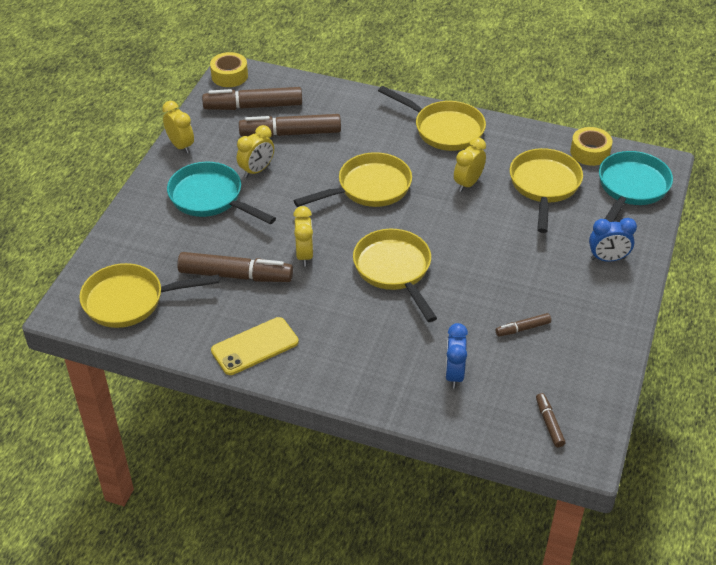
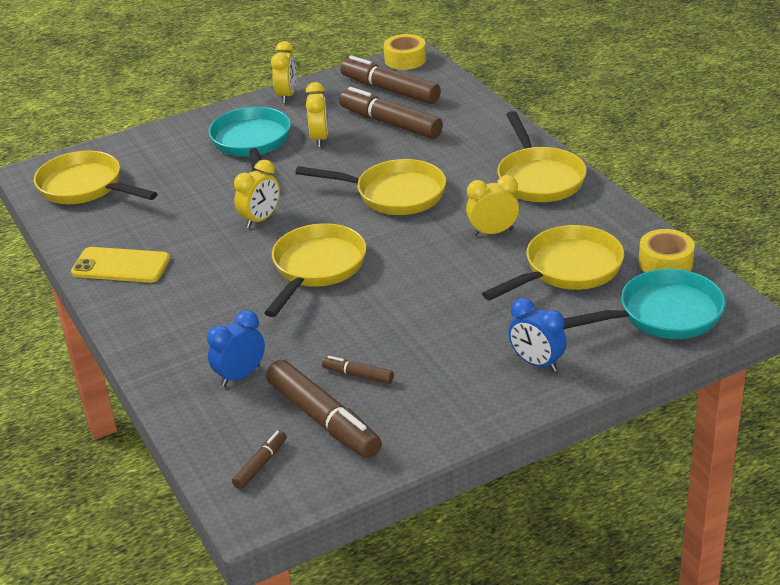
camera: 45 degrees right, 10 degrees down
brown marker [177,252,293,282] -> brown marker moved to [266,360,382,458]
yellow clock [237,125,274,178] -> yellow clock turned 90 degrees counterclockwise [306,82,328,147]

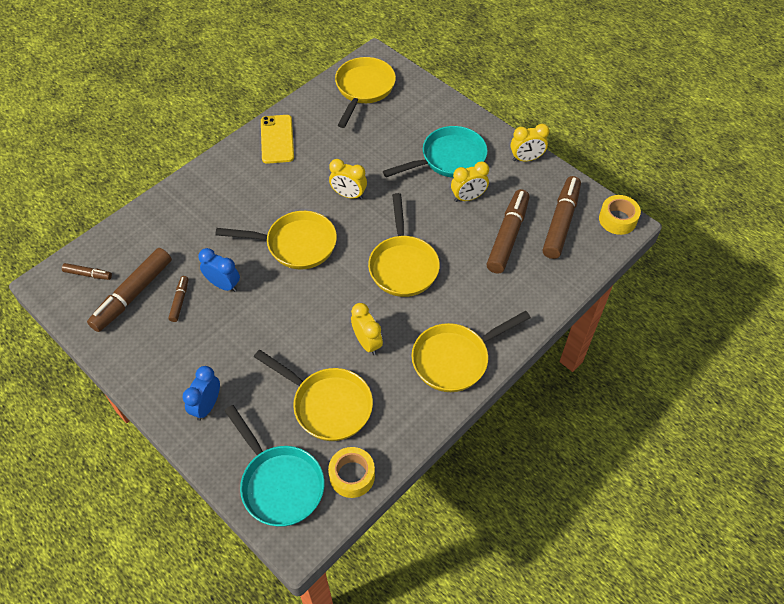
camera: 70 degrees right, 20 degrees up
blue clock [207,310,265,387] -> blue clock moved to [198,248,240,292]

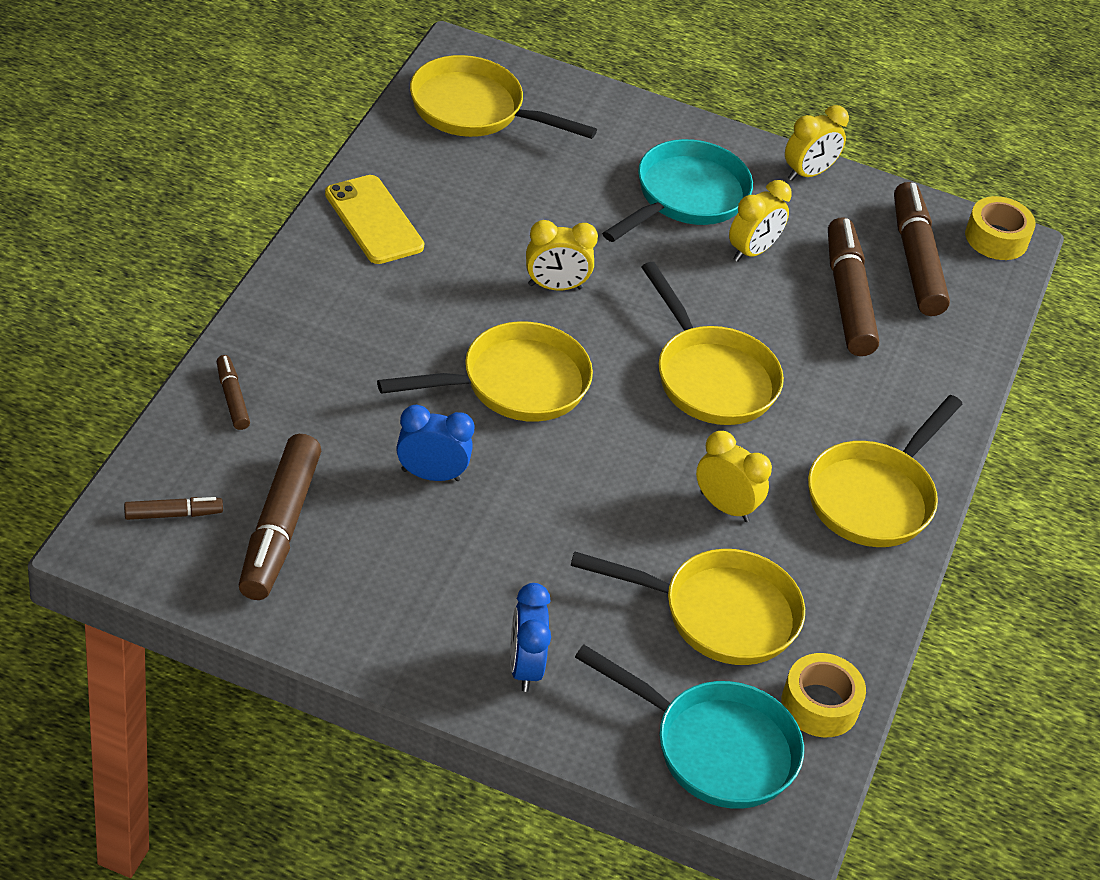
camera: 30 degrees left, 10 degrees down
brown marker [168,276,188,322] -> brown marker moved to [217,355,250,430]
yellow pan [335,57,396,128] -> yellow pan turned 60 degrees counterclockwise [410,55,597,139]

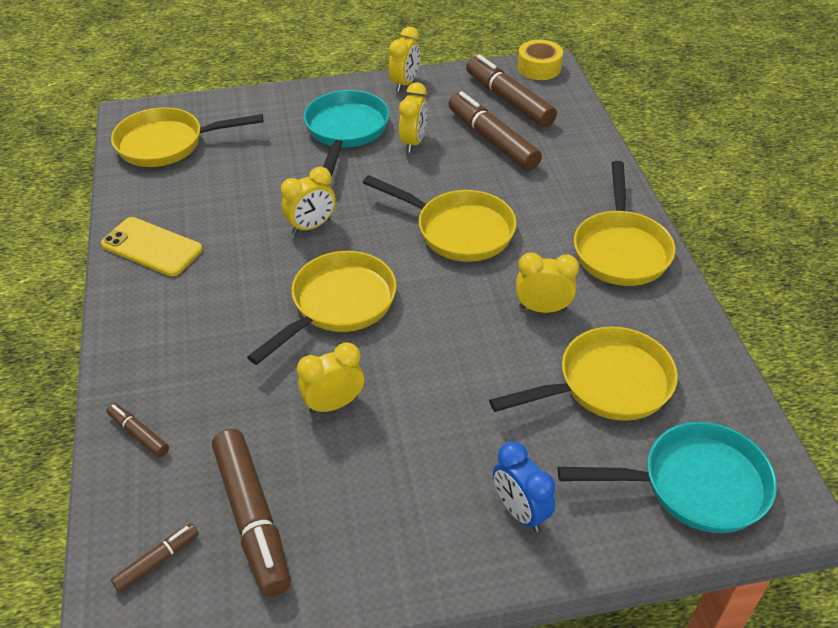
camera: 25 degrees left, 0 degrees up
blue clock [396,405,474,481] -> yellow clock [297,342,364,414]
yellow tape [781,653,866,737] -> none

